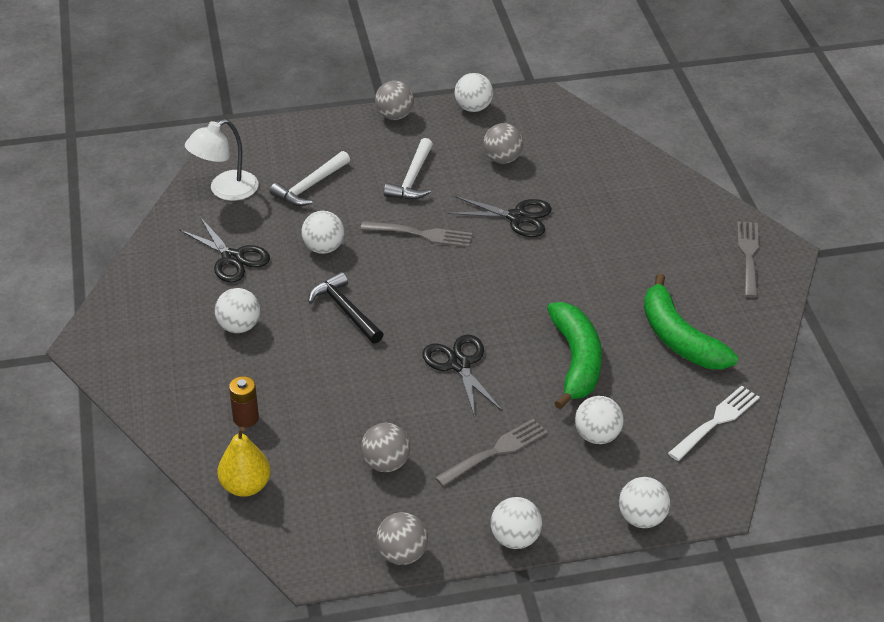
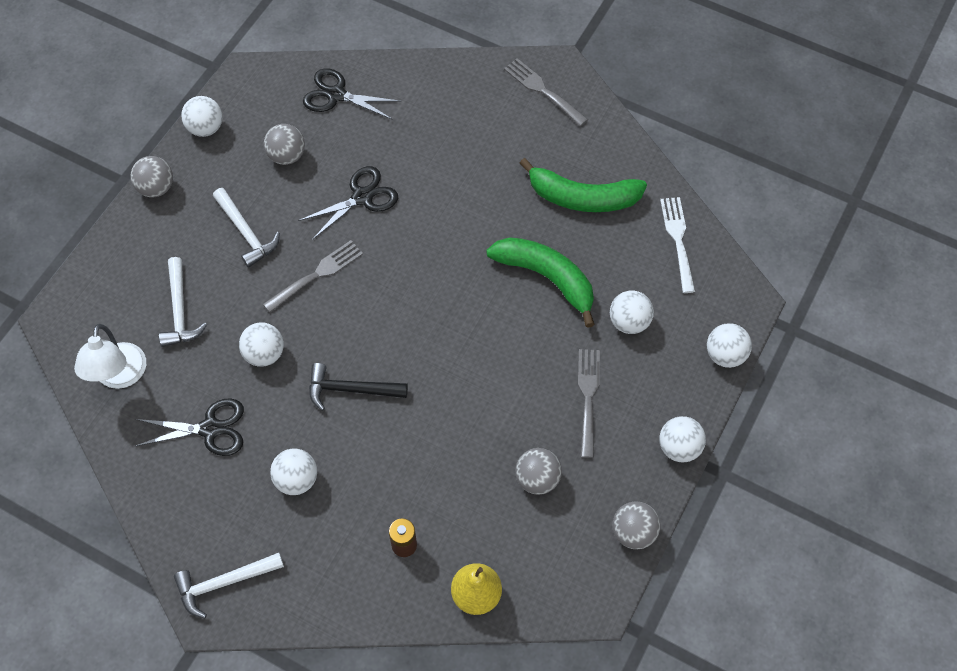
camera: 50 degrees left, 20 degrees up
black scissors [422,335,503,417] -> black scissors moved to [303,68,402,120]
none -> white hammer [174,553,284,619]

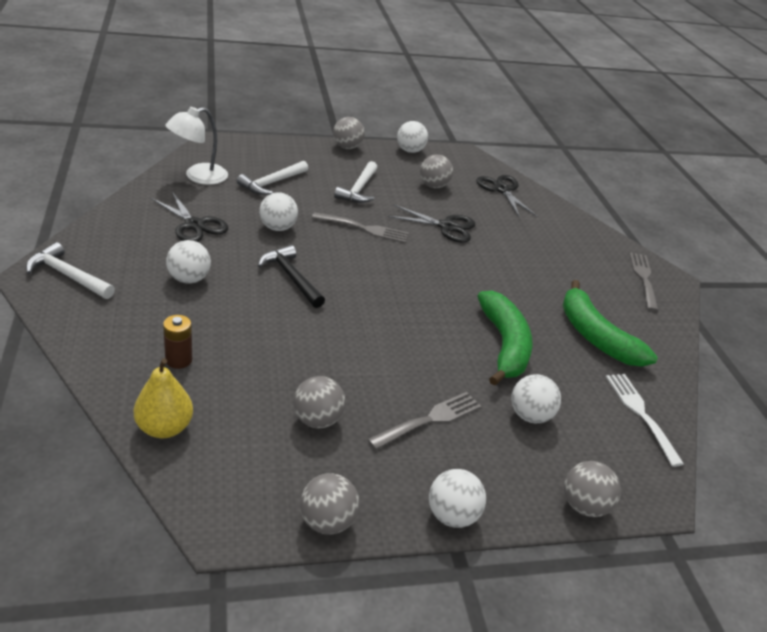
camera: 45 degrees right, 25 degrees down
white fork [660,197,695,293] -> white fork turned 60 degrees counterclockwise [606,374,684,467]
white ball [707,323,752,368] -> grey ball [564,461,621,517]

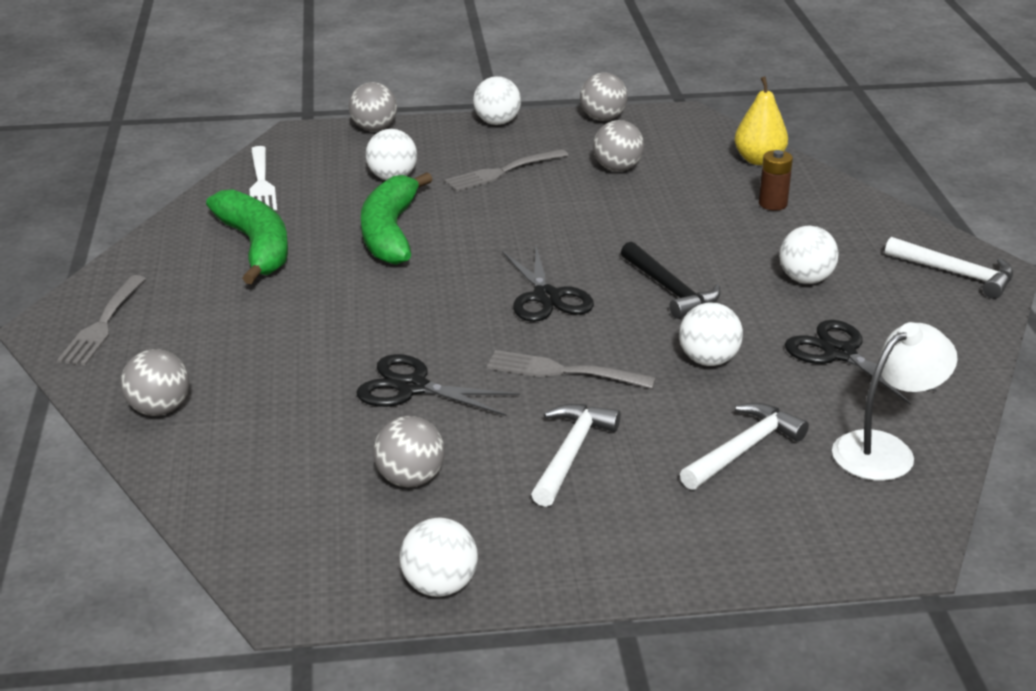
camera: 170 degrees left, 5 degrees down
grey ball [333,117,365,149] -> grey ball moved to [121,349,189,416]
black scissors [476,175,538,217] -> black scissors moved to [502,247,594,322]

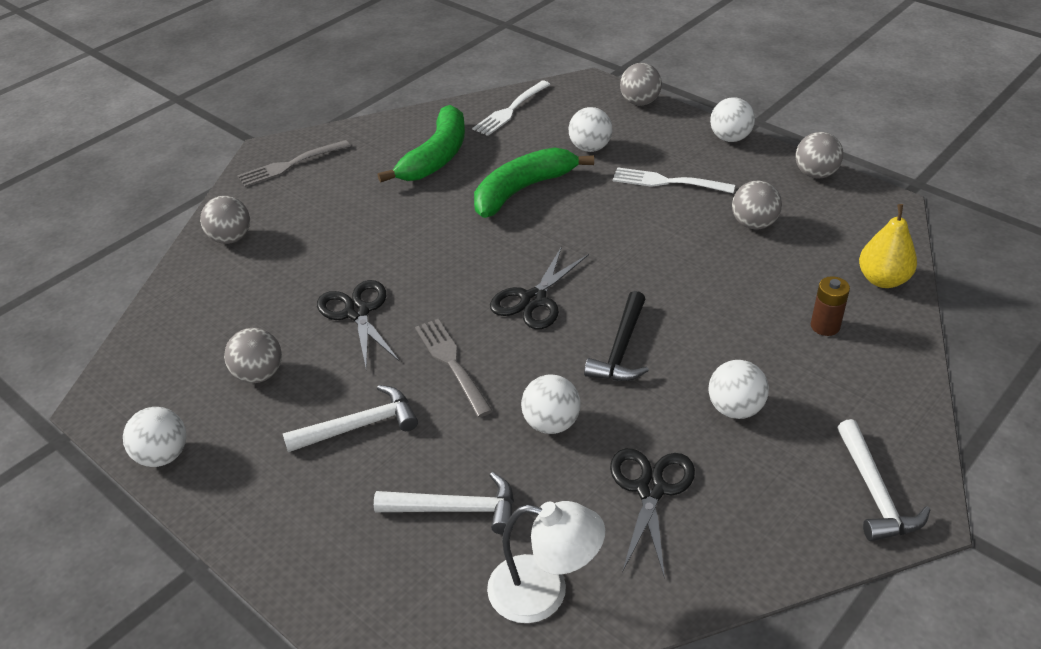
camera: 50 degrees right, 10 degrees up
grey fork [444,149,569,191] -> white fork [613,167,735,193]

